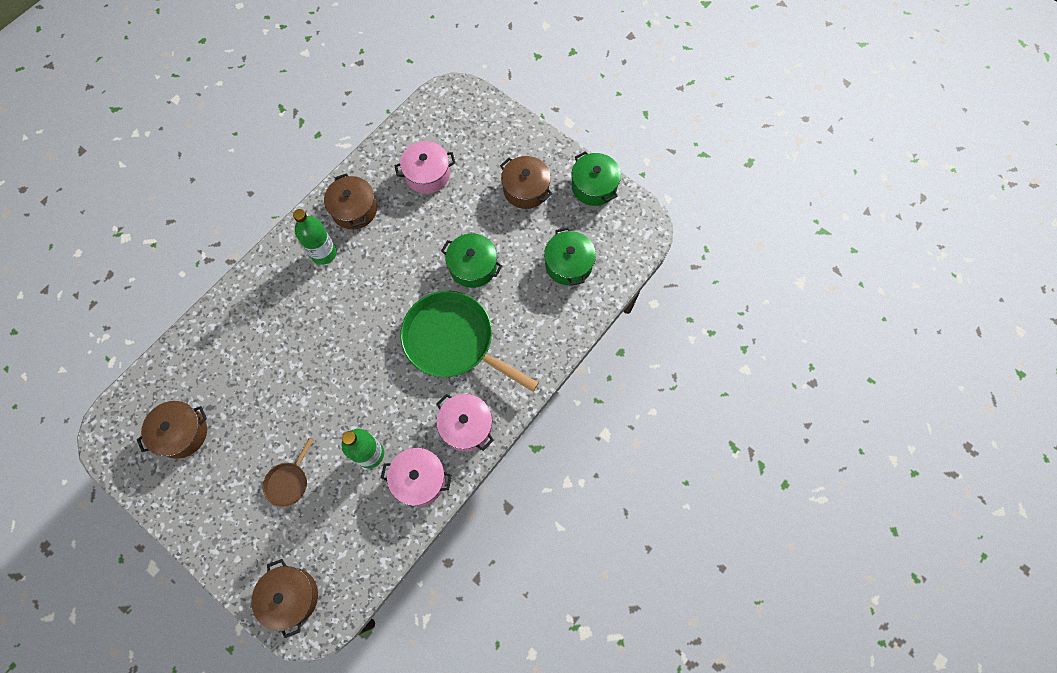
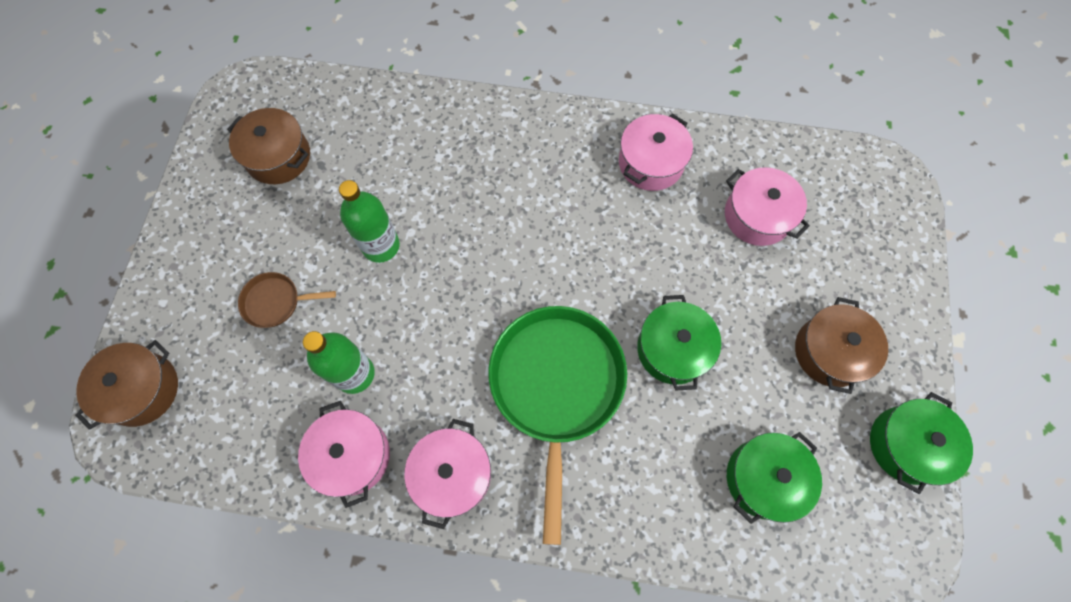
camera: 60 degrees right, 0 degrees up
green bottle [293,209,337,265] -> green bottle moved to [339,180,400,263]
brown pot [324,173,377,229] -> pink pot [619,114,693,191]

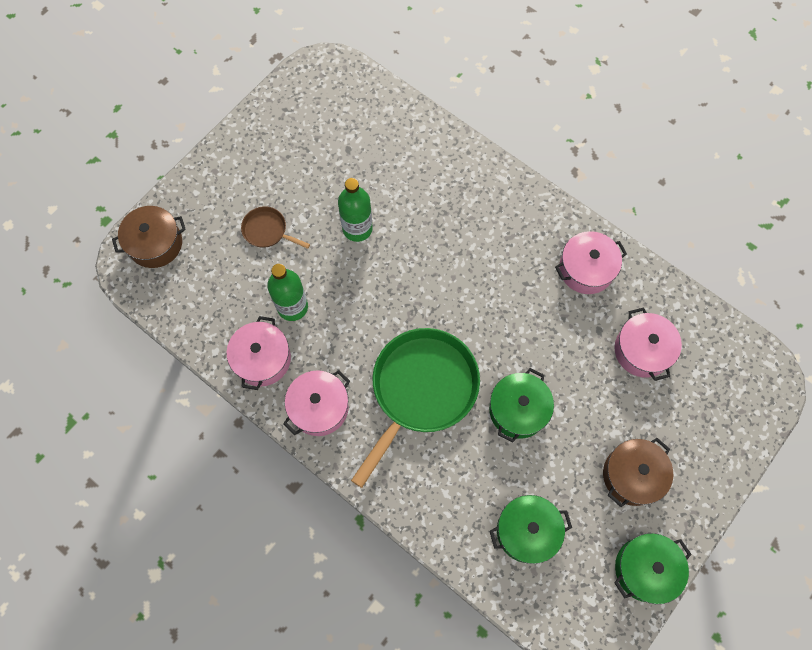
camera: 30 degrees right, 0 degrees up
brown pot [227,108,310,184] -> none

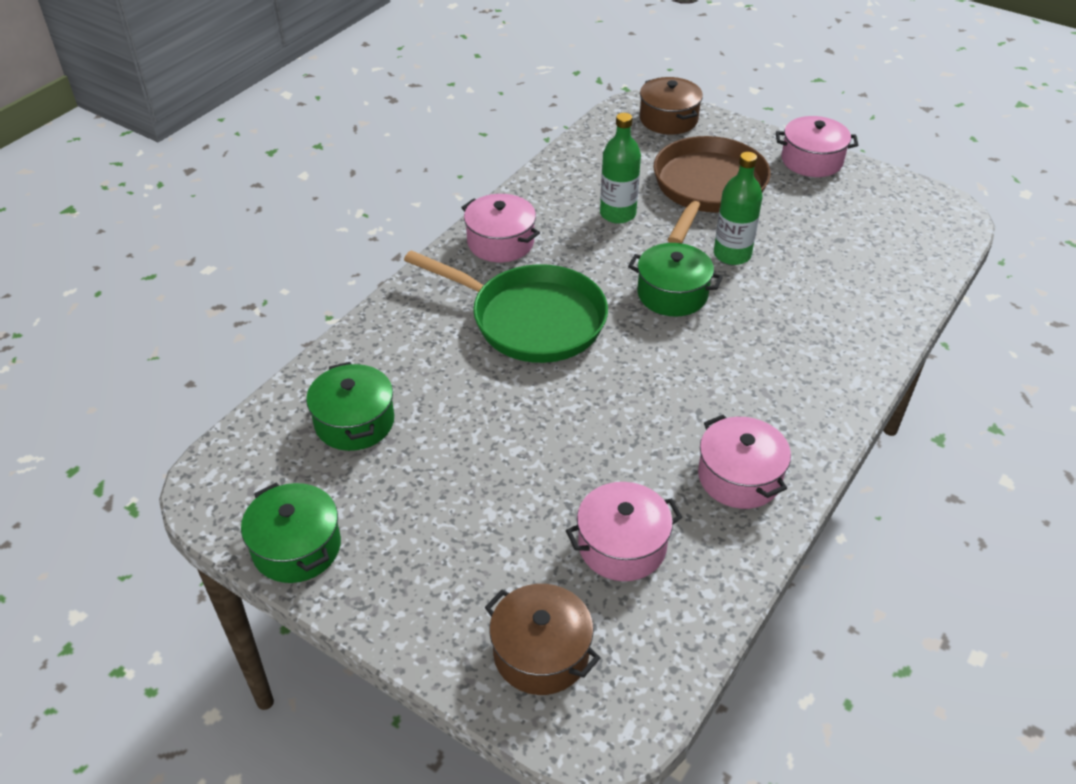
camera: 85 degrees right, 25 degrees down
pink pot [226,316,291,390] -> pink pot moved to [776,116,858,177]
brown pan [241,206,310,249] -> brown pan [654,136,771,243], size x2.22
green pot [489,368,554,442] -> green pot moved to [628,243,723,316]
brown pot [603,438,673,507] -> brown pot moved to [485,584,600,695]

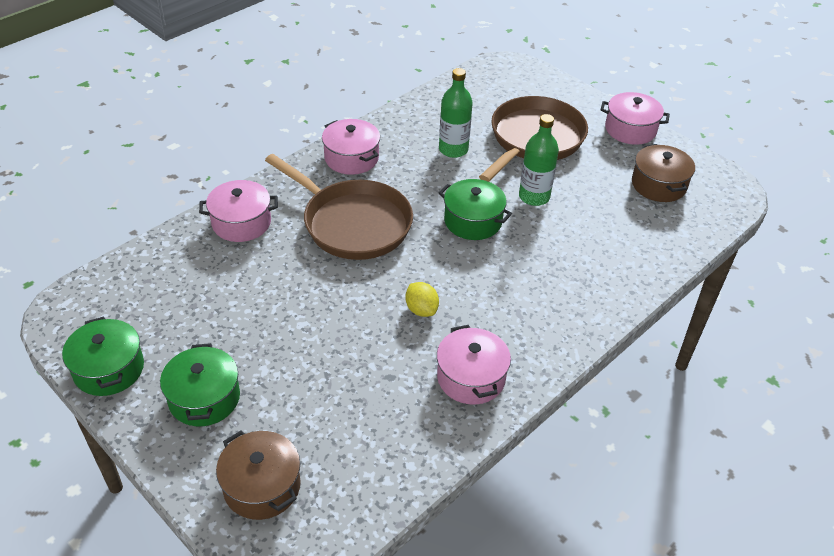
camera: 10 degrees right, 0 degrees up
green pot [306,362,394,451] -> green pot moved to [160,343,240,426]
green pan [404,250,608,363] -> brown pan [265,154,413,260]
pink pot [566,482,682,581] -> pink pot moved to [199,180,278,242]
brown pot [640,77,703,135] -> brown pot moved to [632,144,695,202]
none -> yellow lemon [405,282,439,317]

